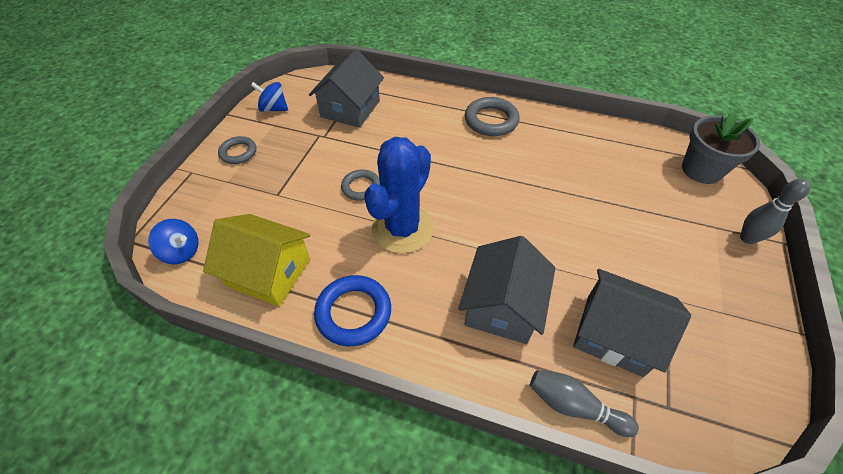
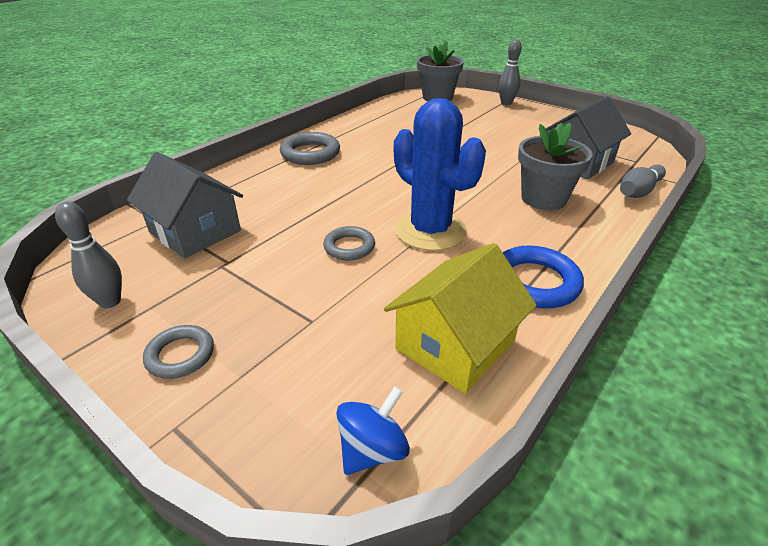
camera: 70 degrees left, 15 degrees down
blue spinning top [251,82,288,112] -> grey bowling pin [55,202,122,308]
grey house [458,236,555,344] -> grey flower pot [518,123,593,210]

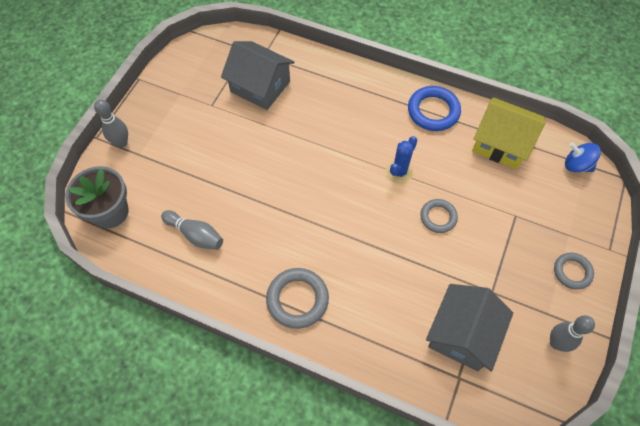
camera: 105 degrees left, 25 degrees up
blue cactus [394,98,486,251] -> blue cactus [386,136,417,184], size x0.53
grey flower pot [518,123,593,210] -> none
grey bowling pin [620,165,666,198] -> grey bowling pin moved to [161,210,223,250]

